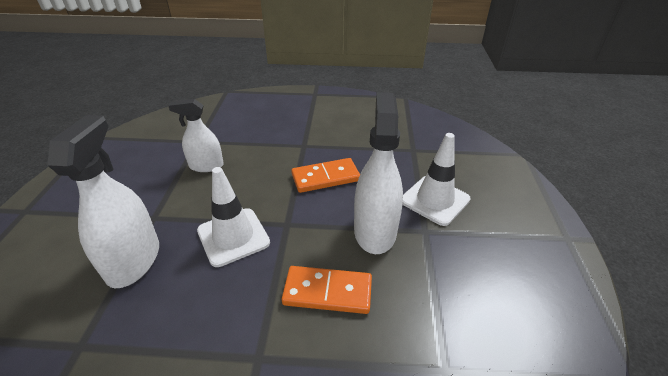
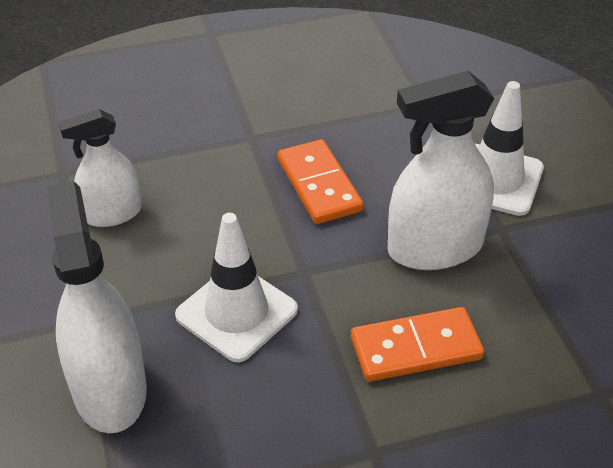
camera: 20 degrees left, 5 degrees up
orange domino [291,158,360,193] -> orange domino turned 75 degrees counterclockwise [278,139,364,224]
white spray bottle [354,92,403,254] -> white spray bottle turned 90 degrees counterclockwise [388,71,494,270]

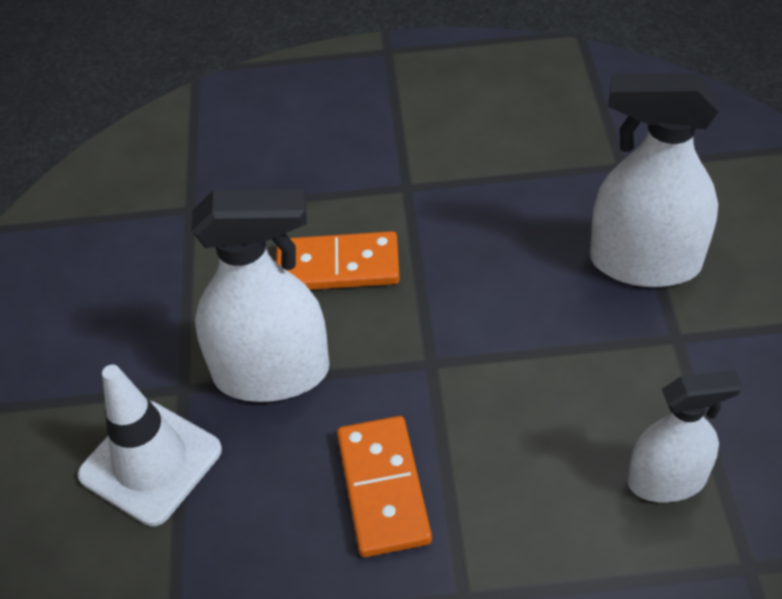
camera: 165 degrees left, 5 degrees up
white spray bottle [47,181,147,433] -> white spray bottle turned 105 degrees clockwise [590,73,719,287]
white traffic cone [175,213,298,362] -> none

